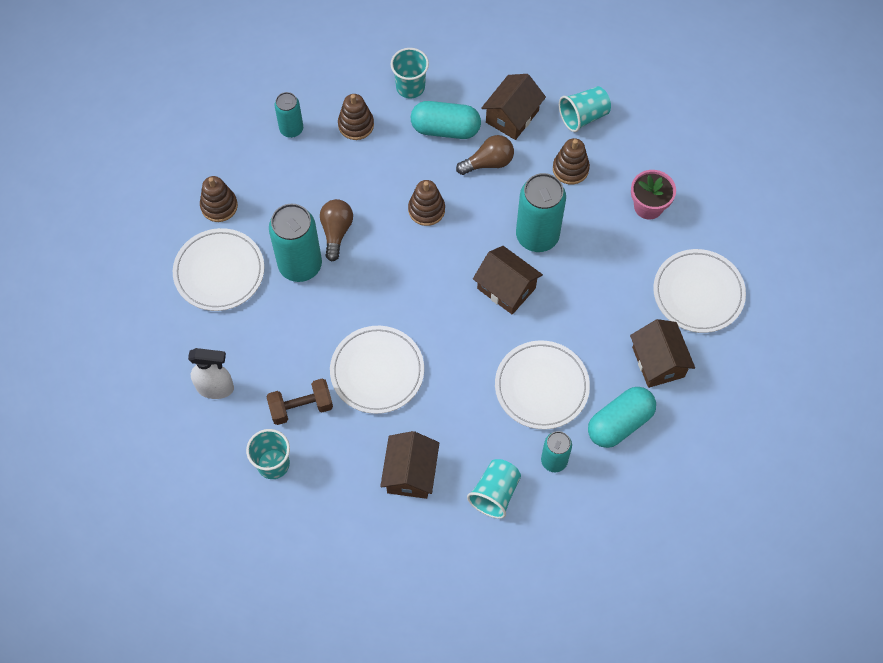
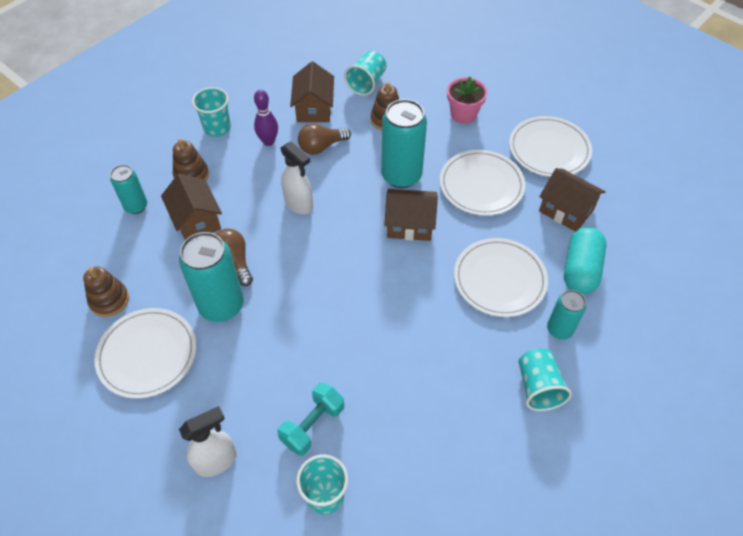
camera: 35 degrees left, 10 degrees down
brown dumbbell [266,378,333,425] -> turquoise dumbbell [277,383,344,456]
white plate [330,326,424,414] -> white plate moved to [440,150,525,216]
brown house [380,431,439,499] -> brown house moved to [161,173,222,240]
brown stacking toy [408,180,445,226] -> white spray bottle [281,142,313,214]
turquoise capsule [411,101,481,139] -> purple bowling pin [254,90,278,146]
brown light bulb [456,135,514,175] -> brown light bulb turned 150 degrees counterclockwise [298,123,351,155]

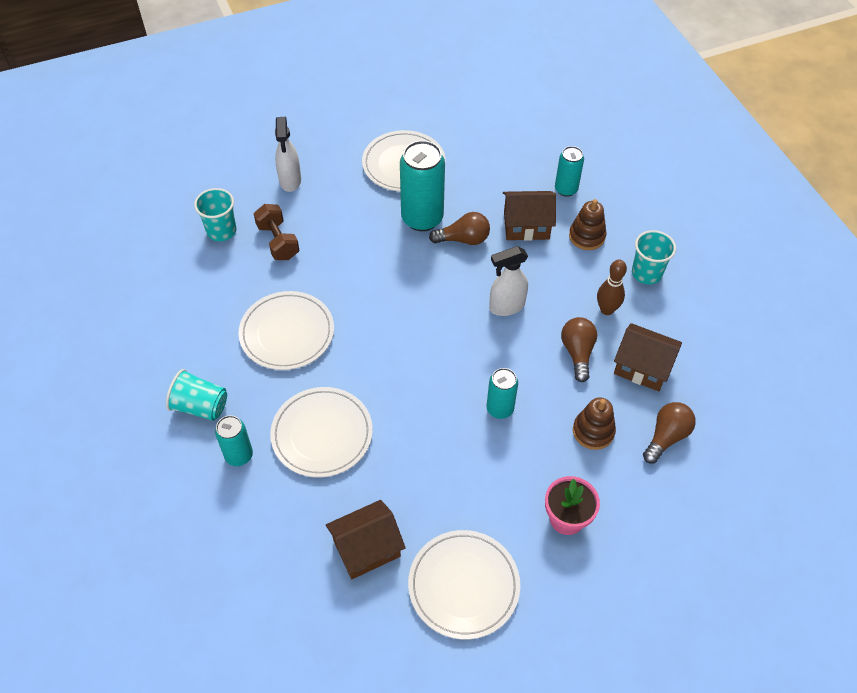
camera: 115 degrees right, 0 degrees up
brown stacking toy [83,267,129,317] -> none
purple bowling pin [254,90,278,146] -> brown bowling pin [597,260,627,315]
turquoise dumbbell [277,383,344,456] -> brown dumbbell [254,204,299,260]
turquoise cup [344,51,386,96] -> brown light bulb [643,402,696,463]
turquoise can [381,99,427,188] -> turquoise can [487,368,518,419], size x0.57
brown house [384,189,438,241] -> none
white plate [440,150,525,216] -> white plate moved to [239,291,334,370]
turquoise capsule [564,227,607,294] -> none

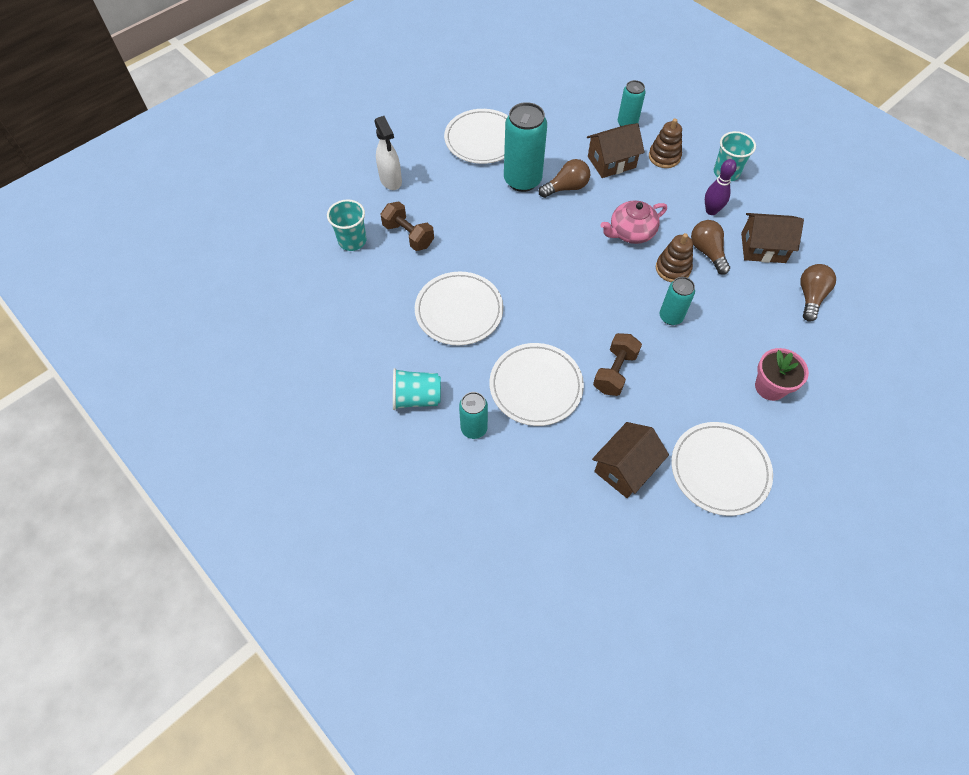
camera: 20 degrees left, 5 degrees up
white spray bottle [489,246,528,316] -> pink teapot [600,200,667,244]
brown stacking toy [573,397,616,450] -> brown stacking toy moved to [656,233,693,282]
brown bowling pin [597,260,627,315] -> purple bowling pin [705,159,737,215]
none -> brown dumbbell [593,333,642,396]

